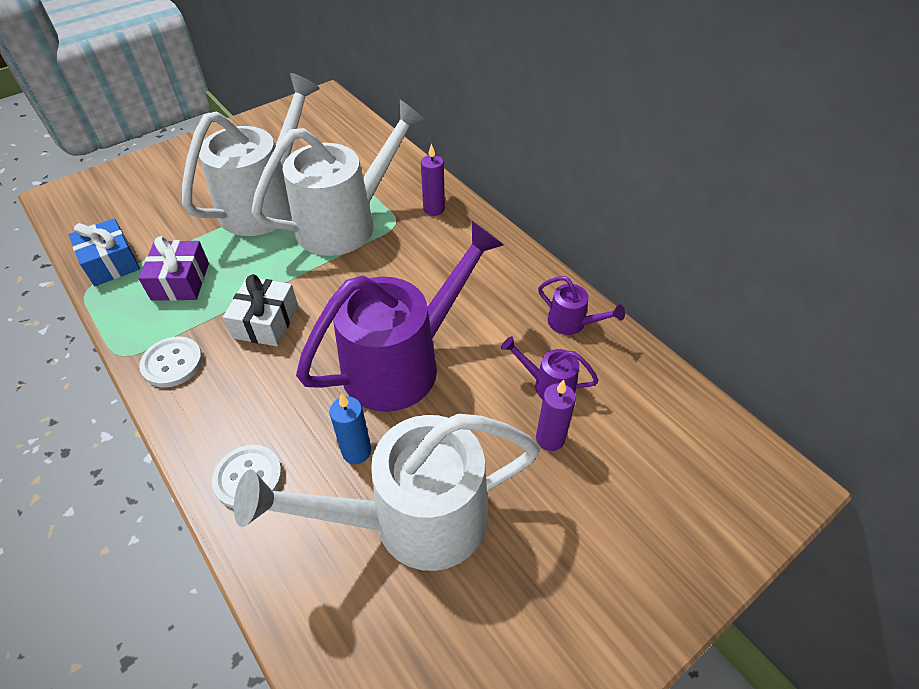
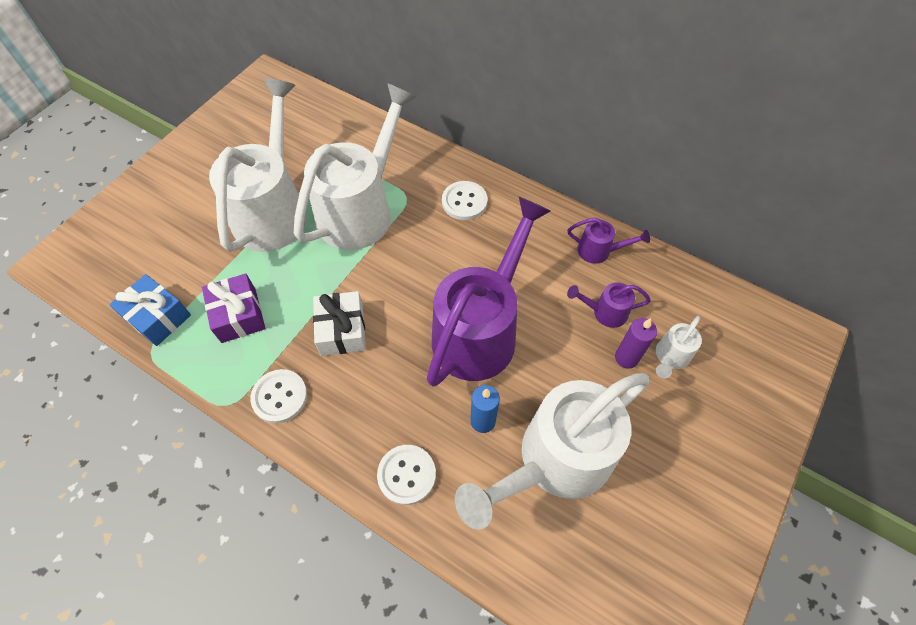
camera: 20 degrees left, 10 degrees up
purple candle [421,143,445,216] -> none
none -> white button [442,181,488,220]
none -> white watering can [656,316,702,378]

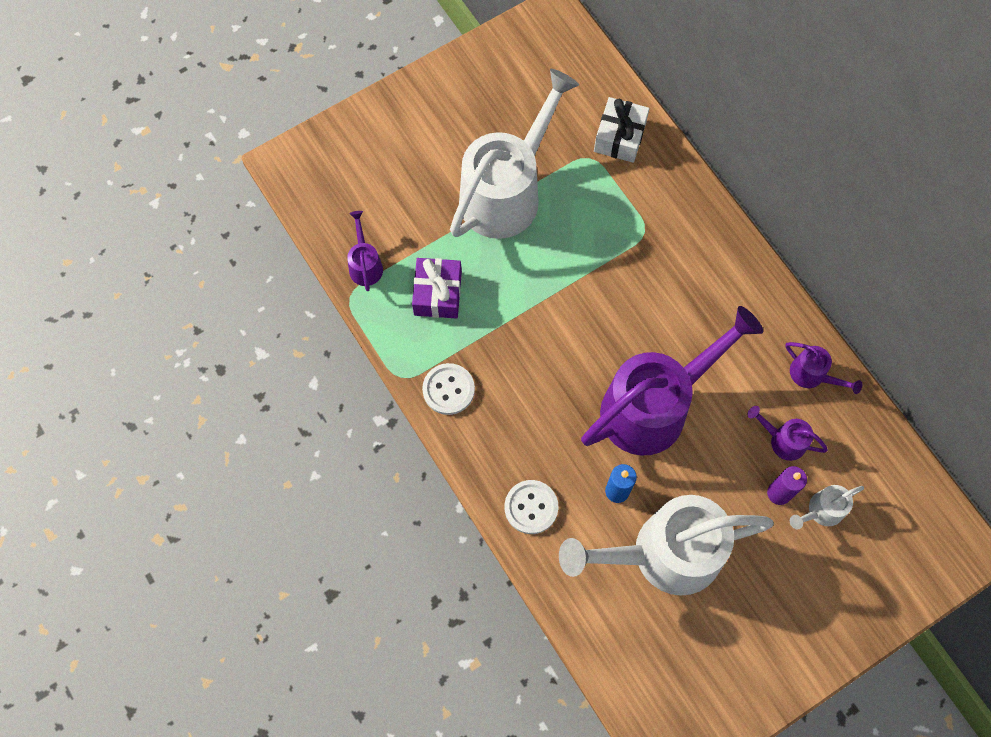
camera: 25 degrees right, 10 degrees up
blue gift [109,274,191,346] -> purple watering can [347,211,383,291]
white watering can [294,83,416,250] -> none
white gift [313,291,366,356] -> white gift moved to [594,97,649,163]
white button [442,181,488,220] -> none

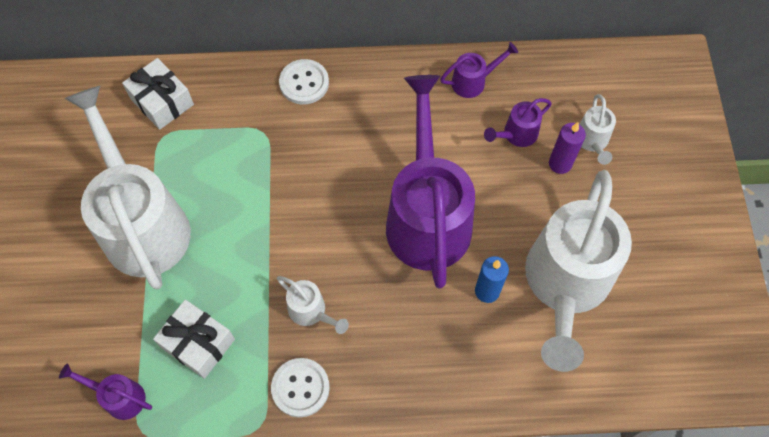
camera: 60 degrees left, 5 degrees down
purple gift [412,258,462,319] -> white gift [153,300,235,379]
white button [505,480,558,534] -> white button moved to [279,59,329,105]
none -> white watering can [277,276,349,334]

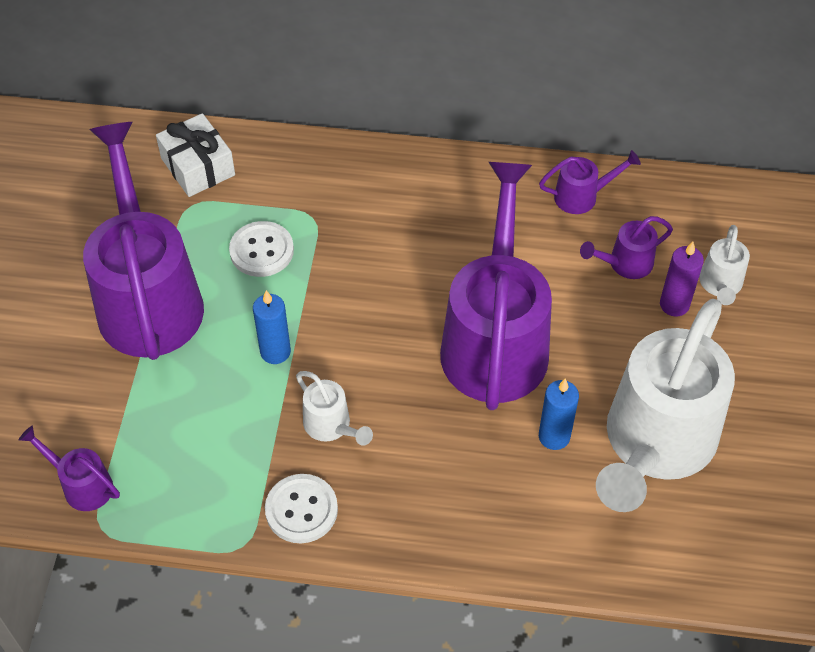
camera: 10 degrees right, 10 degrees down
white watering can [65,86,191,289] -> purple watering can [83,122,204,360]
white gift [153,300,235,379] -> none
white button [279,59,329,105] -> white button moved to [229,221,294,277]
none -> blue candle [253,290,291,364]

